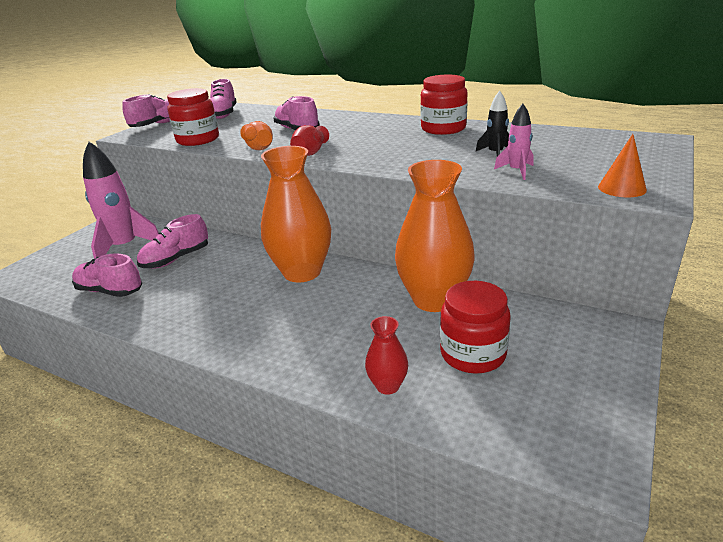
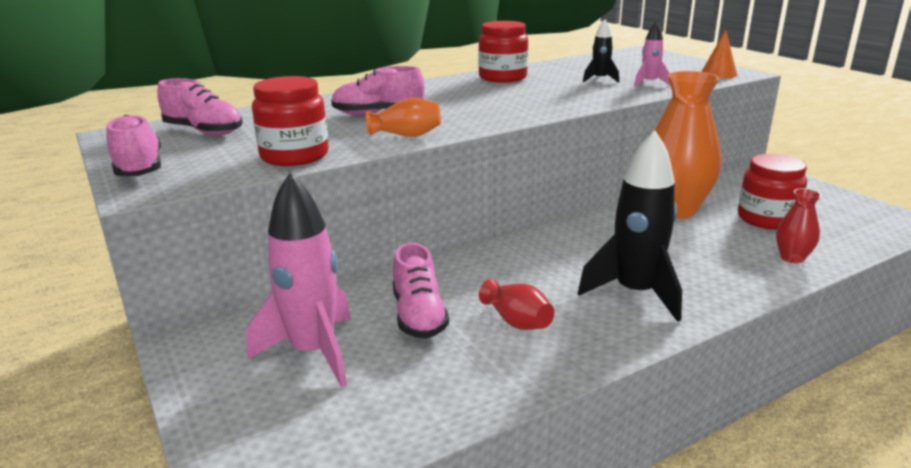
camera: 60 degrees left, 5 degrees down
pink shoe [72,253,142,297] -> none
orange vase [261,146,331,283] -> none
red vase [290,125,329,156] -> red vase moved to [479,279,554,330]
none -> black rocket [578,130,682,322]

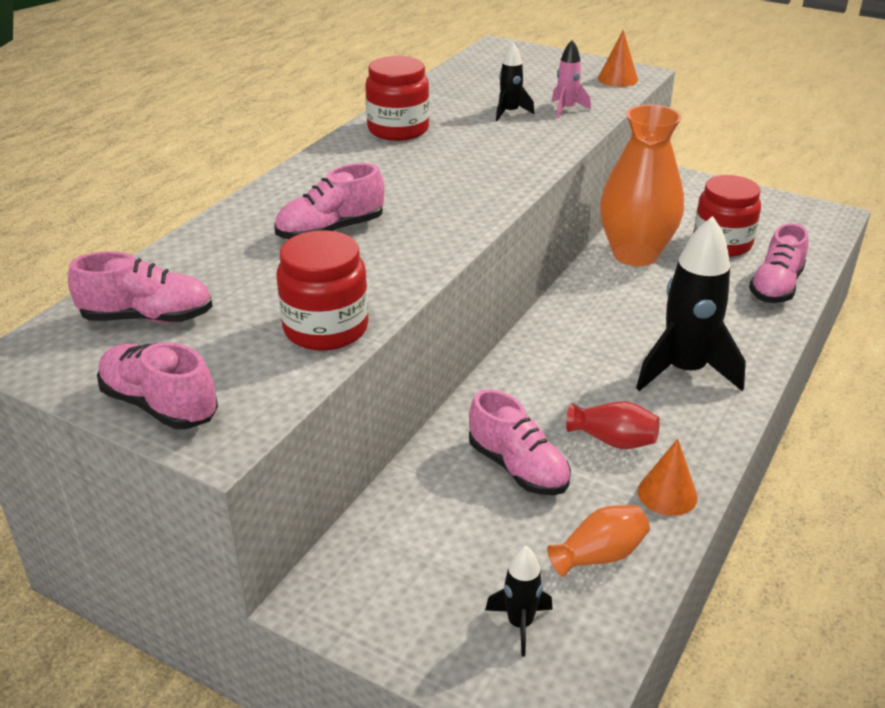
camera: 30 degrees left, 10 degrees up
pink rocket [246,173,351,387] -> none
orange vase [366,98,441,137] -> orange vase moved to [547,505,650,577]
red vase [776,188,821,263] -> pink shoe [749,223,808,303]
none -> black rocket [485,546,553,656]
none -> orange cone [638,439,698,516]

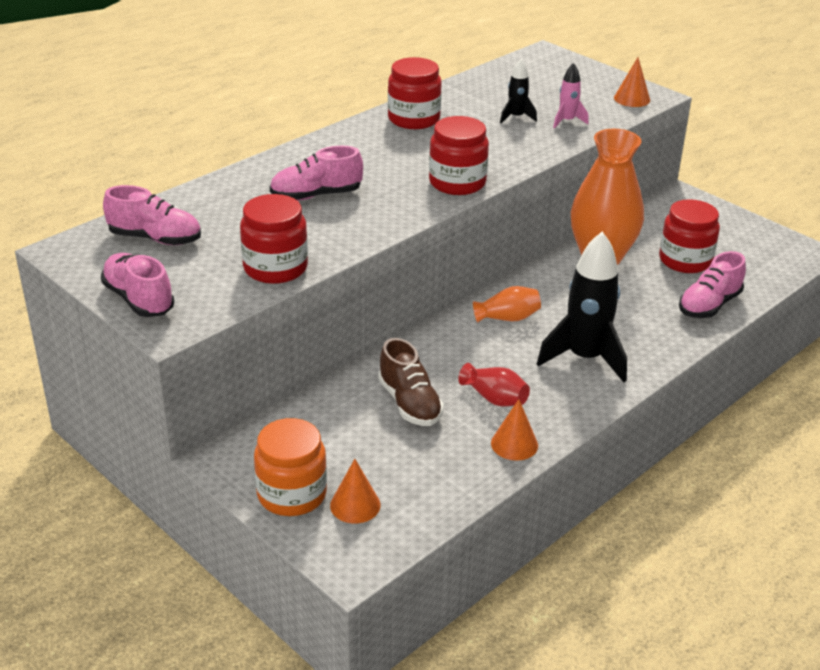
camera: 15 degrees right, 0 degrees up
pink shoe [469,389,571,495] -> brown shoe [378,338,444,426]
black rocket [485,546,553,656] -> orange cone [330,459,381,524]
orange vase [547,505,650,577] -> orange vase moved to [473,286,541,323]
none -> orange jar [254,418,327,516]
none -> red jar [429,116,489,195]

